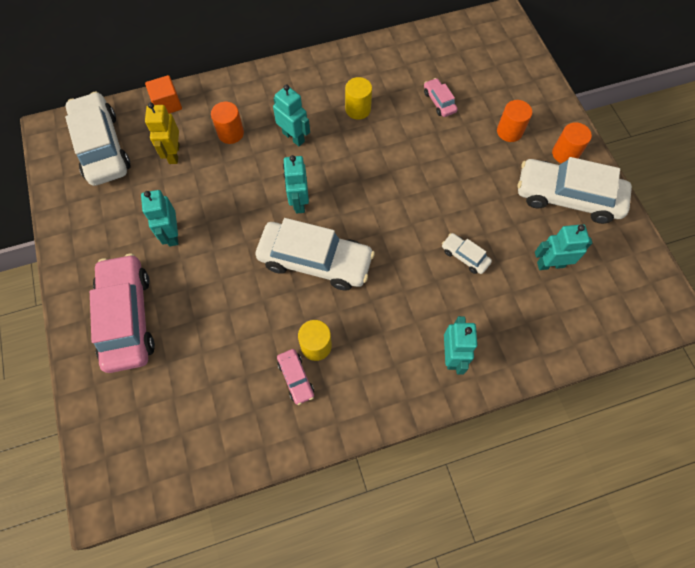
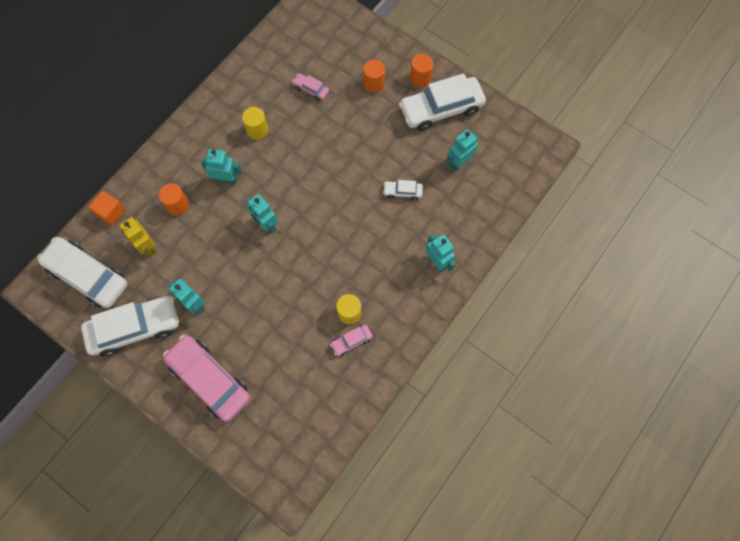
camera: 35 degrees left, 5 degrees up
white car [256,218,375,290] -> white car moved to [81,296,179,357]
pink car [277,349,314,405] -> pink car turned 120 degrees clockwise [330,325,373,356]

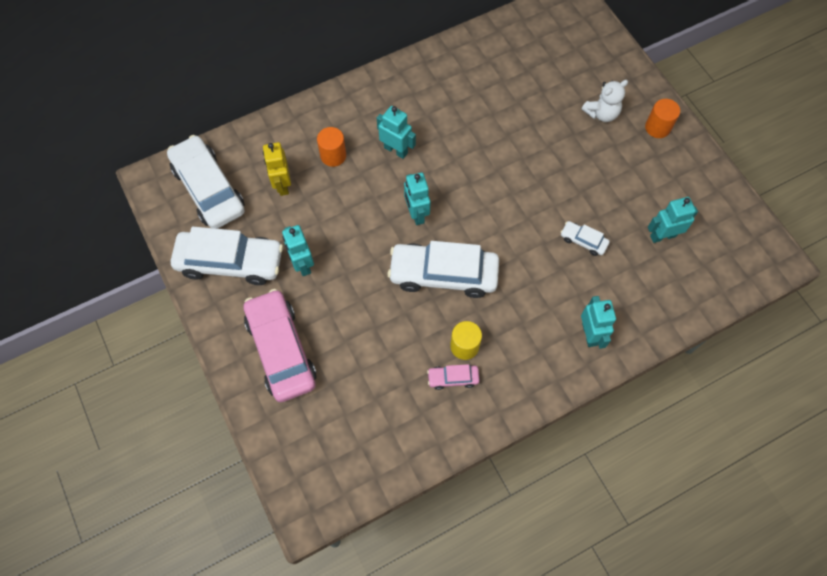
camera: 25 degrees right, 5 degrees down
orange cube [88,191,126,226] -> none
yellow cylinder [242,107,268,140] -> none
pink car [292,73,329,101] -> none
orange cylinder [363,59,385,93] -> white teddy bear [582,80,628,122]
white car [399,73,486,131] -> white car moved to [388,241,499,298]

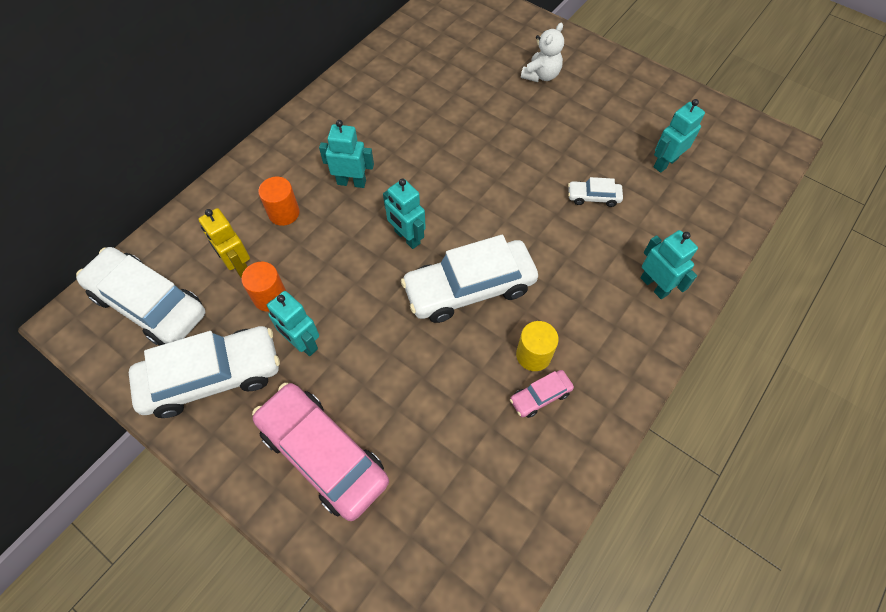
camera: 25 degrees left, 5 degrees down
orange cylinder [645,99,680,138] -> orange cylinder moved to [241,262,286,312]

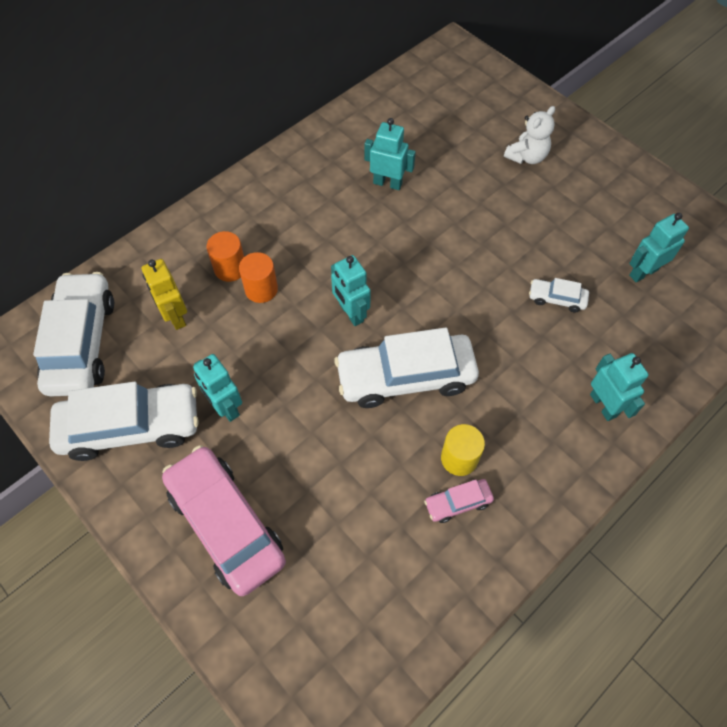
camera: 10 degrees right, 0 degrees up
white car [76,247,205,346] -> white car turned 45 degrees clockwise [33,272,114,397]
orange cylinder [241,262,286,312] -> orange cylinder moved to [239,252,278,303]
turquoise robot [319,120,374,188] -> turquoise robot moved to [364,118,416,190]

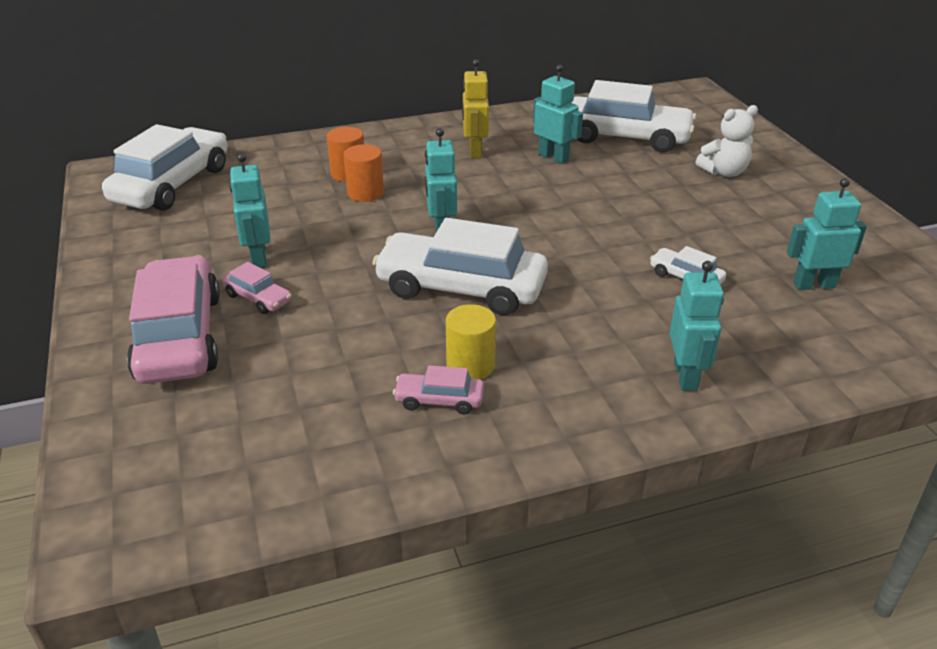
camera: 25 degrees right, 25 degrees down
white car [49,382,199,461] -> white car moved to [570,80,696,153]
yellow robot [141,259,187,330] -> yellow robot moved to [462,59,489,158]
none -> pink car [222,262,292,314]

